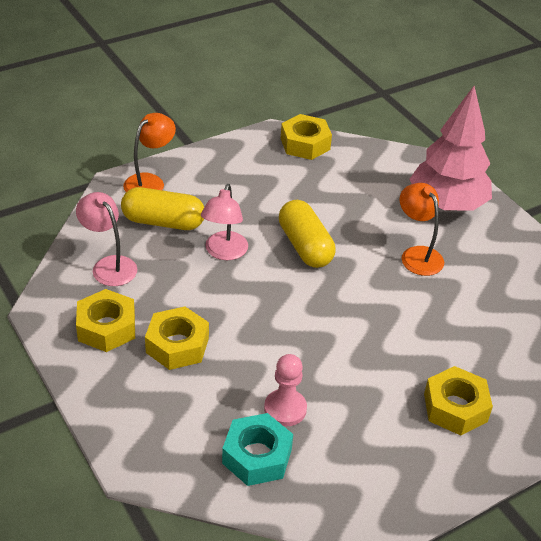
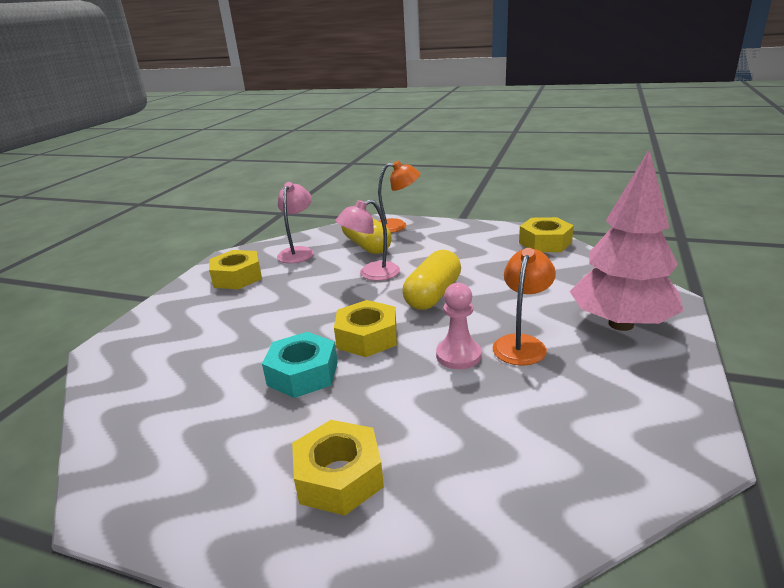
camera: 55 degrees right, 15 degrees down
yellow nut [145,306,209,370] -> yellow nut moved to [334,300,397,357]
turquoise nut [222,413,293,486] -> turquoise nut moved to [262,332,338,398]
pink pawn [264,354,307,426] -> pink pawn moved to [436,283,481,369]

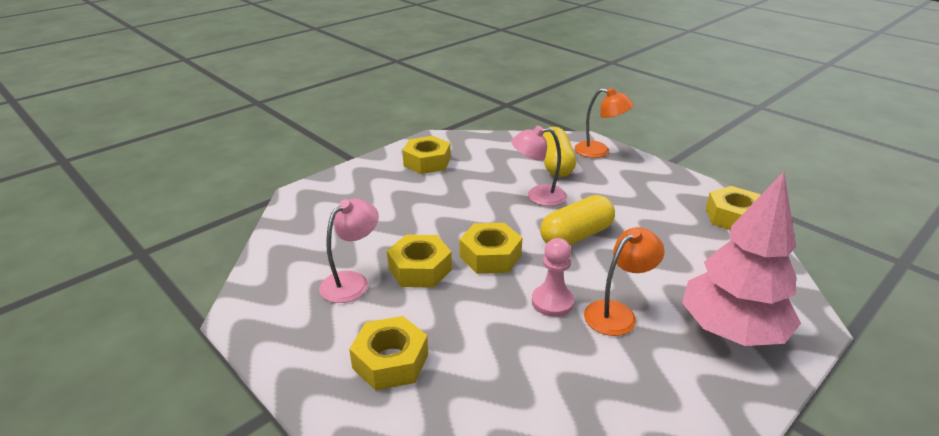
camera: 25 degrees right, 5 degrees up
turquoise nut [262,332,338,398] -> yellow nut [387,235,452,288]
pink lamp [277,182,314,263] -> pink lamp moved to [319,199,379,303]

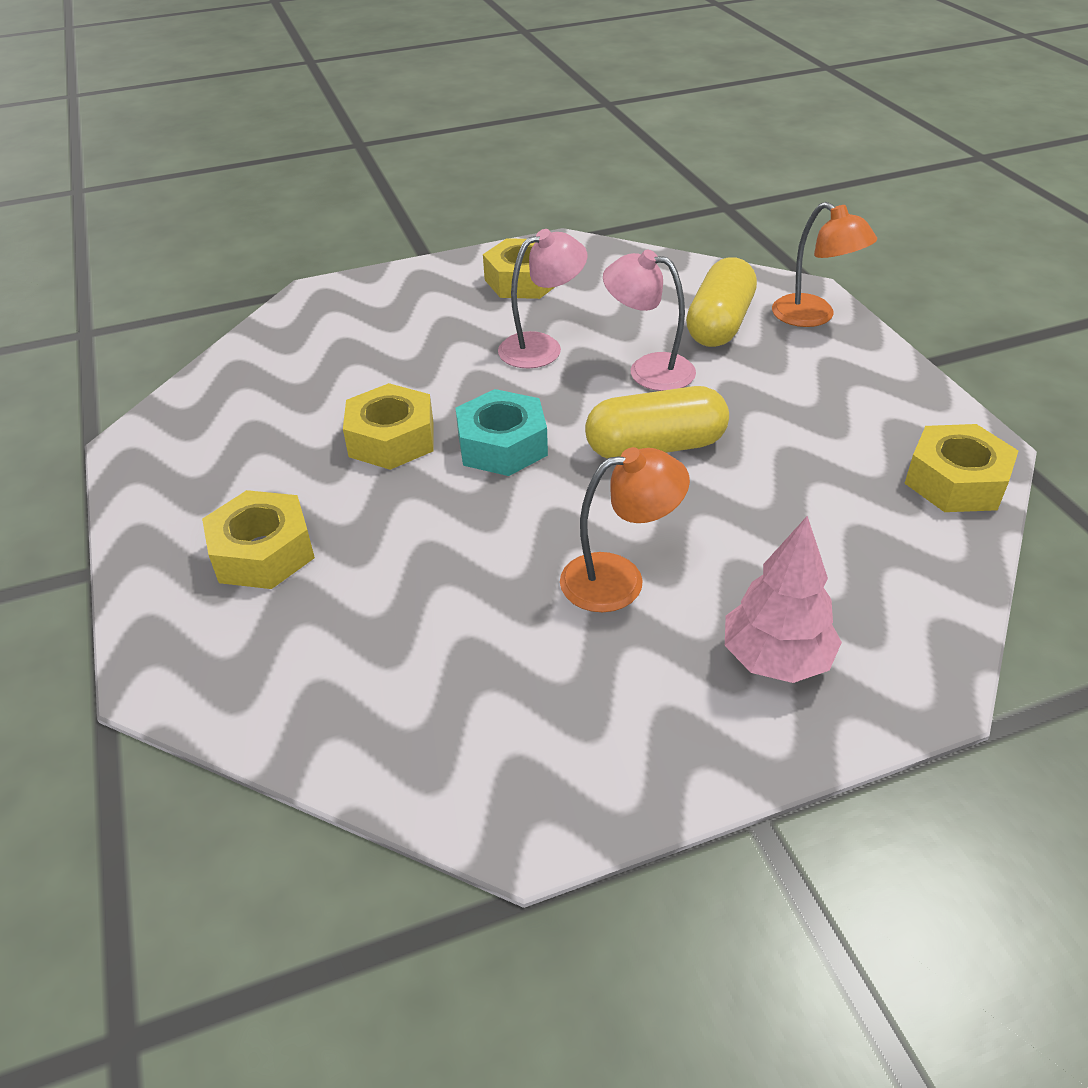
camera: 25 degrees right, 10 degrees up
pink lamp [319,199,379,303] -> pink lamp moved to [498,229,587,369]
yellow nut [460,223,522,274] -> turquoise nut [456,389,548,476]
pink pawn [532,238,575,317] -> none
pink tree [682,171,801,346] -> pink tree [725,516,842,683], size x0.62

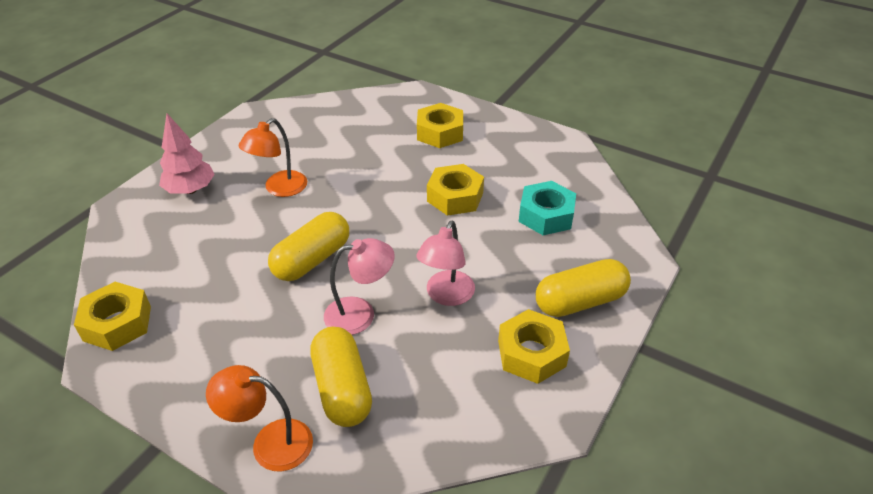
camera: 140 degrees right, 0 degrees up
turquoise nut [456,389,548,476] -> turquoise nut moved to [519,181,576,235]
none -> yellow capsule [536,259,631,317]

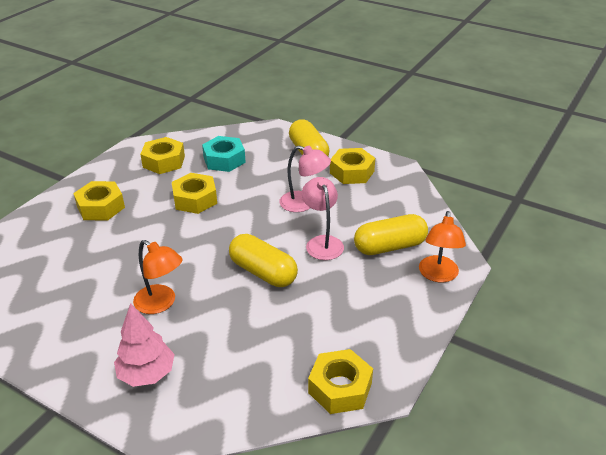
camera: 90 degrees left, 5 degrees down
none -> yellow nut [140,137,185,174]

